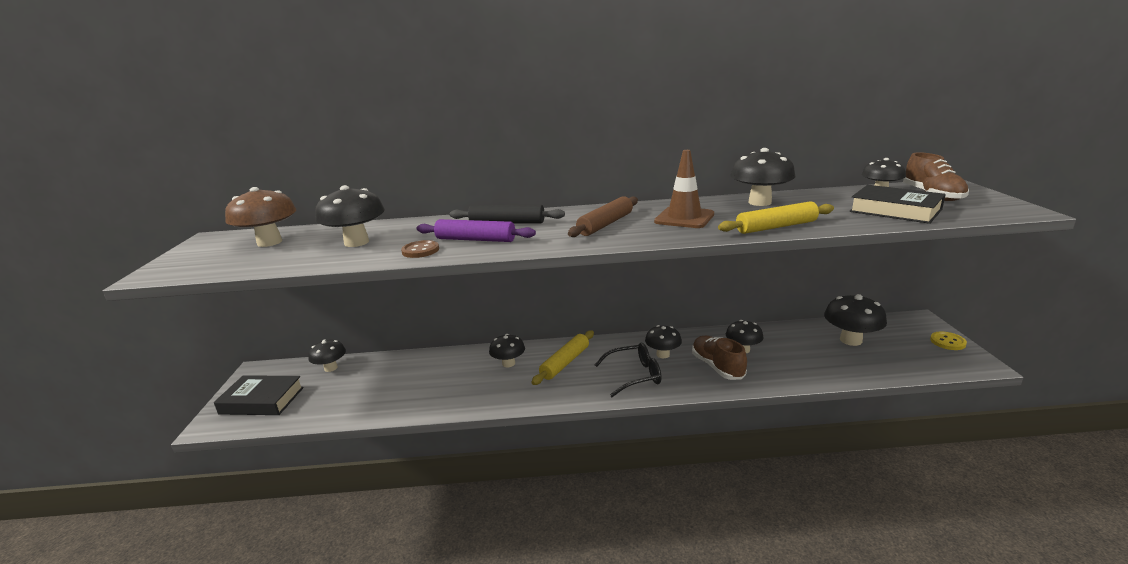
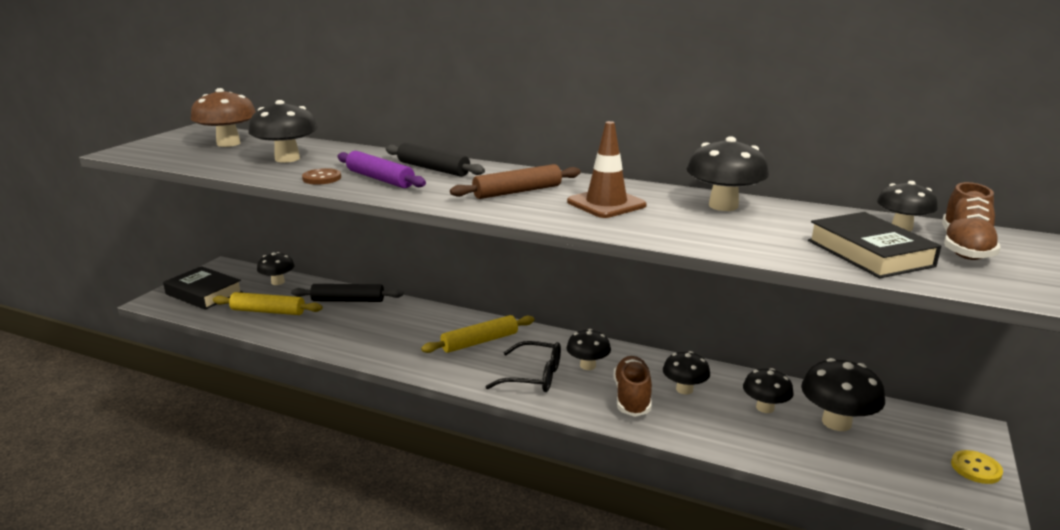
camera: 25 degrees right, 0 degrees up
black mushroom [489,334,525,367] -> black mushroom moved to [743,368,794,413]
yellow rolling pin [718,201,834,234] -> yellow rolling pin moved to [213,292,323,315]
none -> black rolling pin [291,284,404,302]

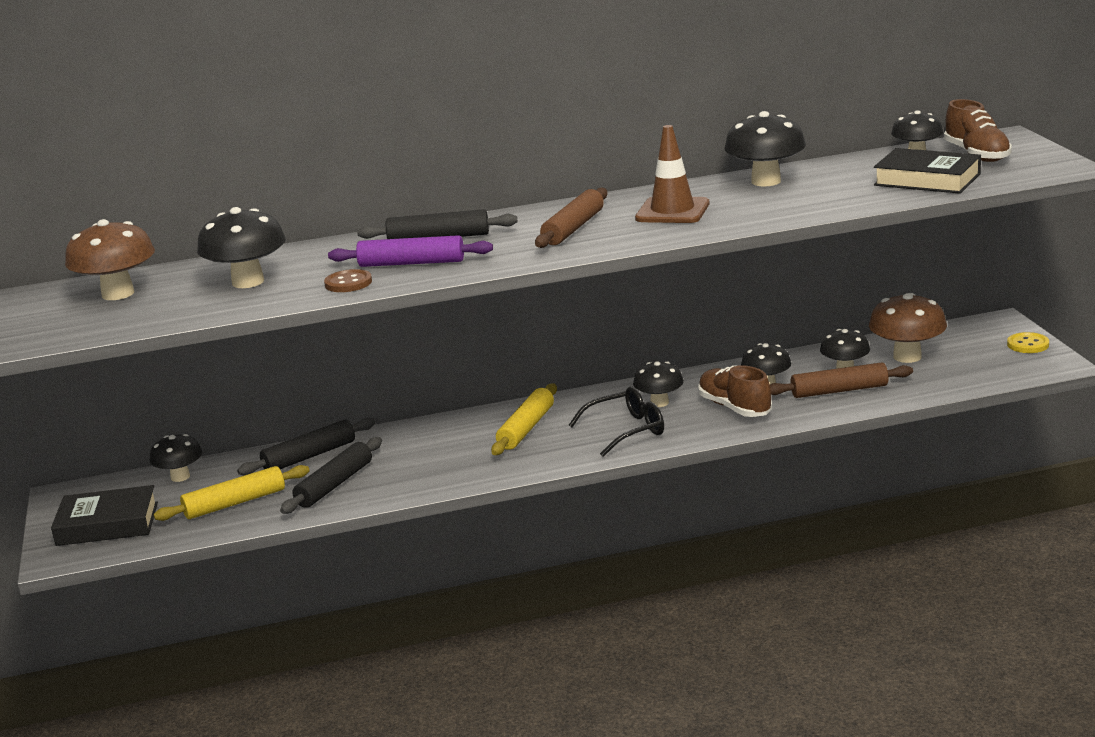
camera: 35 degrees left, 0 degrees up
black mushroom [801,358,885,431] -> brown mushroom [869,293,947,363]
none -> black rolling pin [280,437,382,514]
none -> brown rolling pin [770,362,913,398]

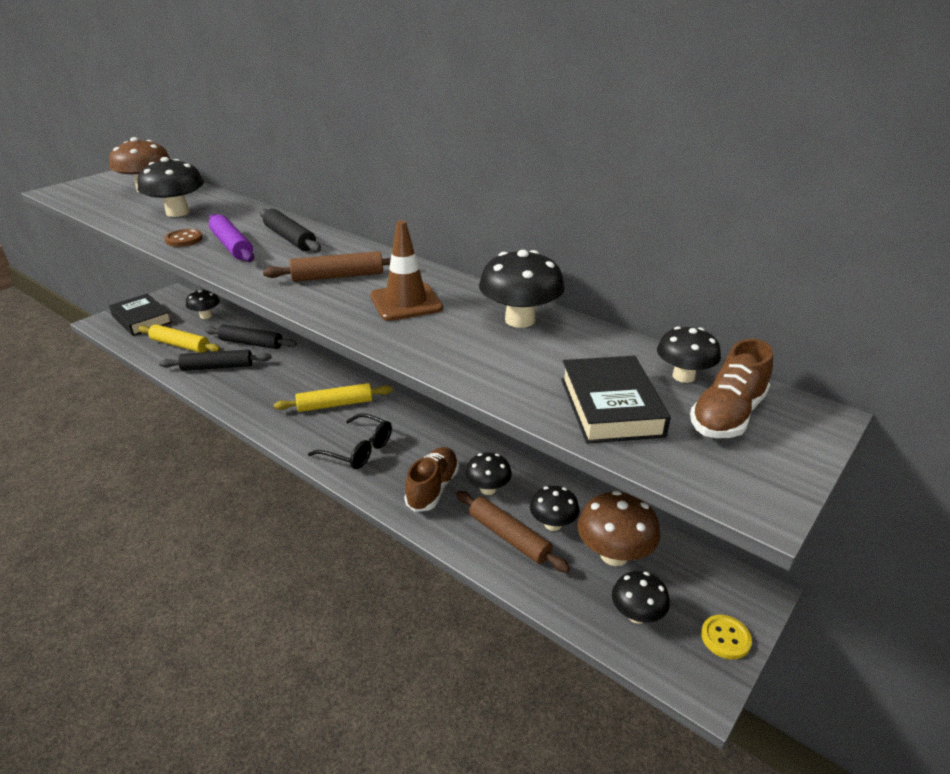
camera: 50 degrees right, 10 degrees up
black mushroom [633,361,684,407] -> black mushroom moved to [612,571,670,624]

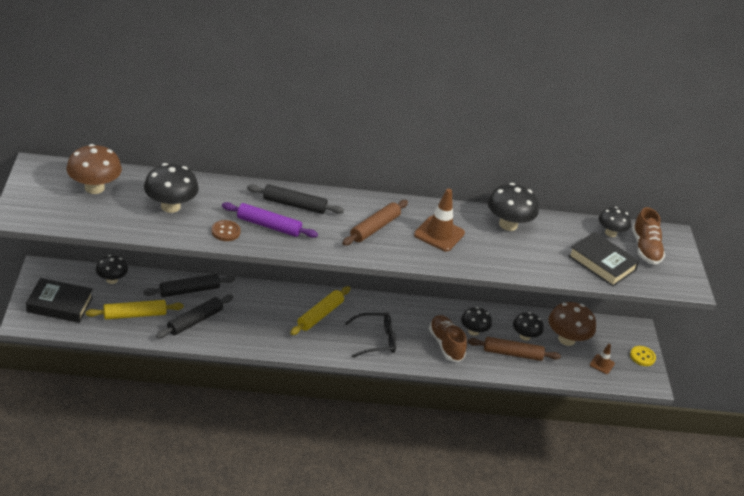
camera: 45 degrees left, 5 degrees up
black mushroom [612,571,670,624] -> brown traffic cone [590,344,615,374]

